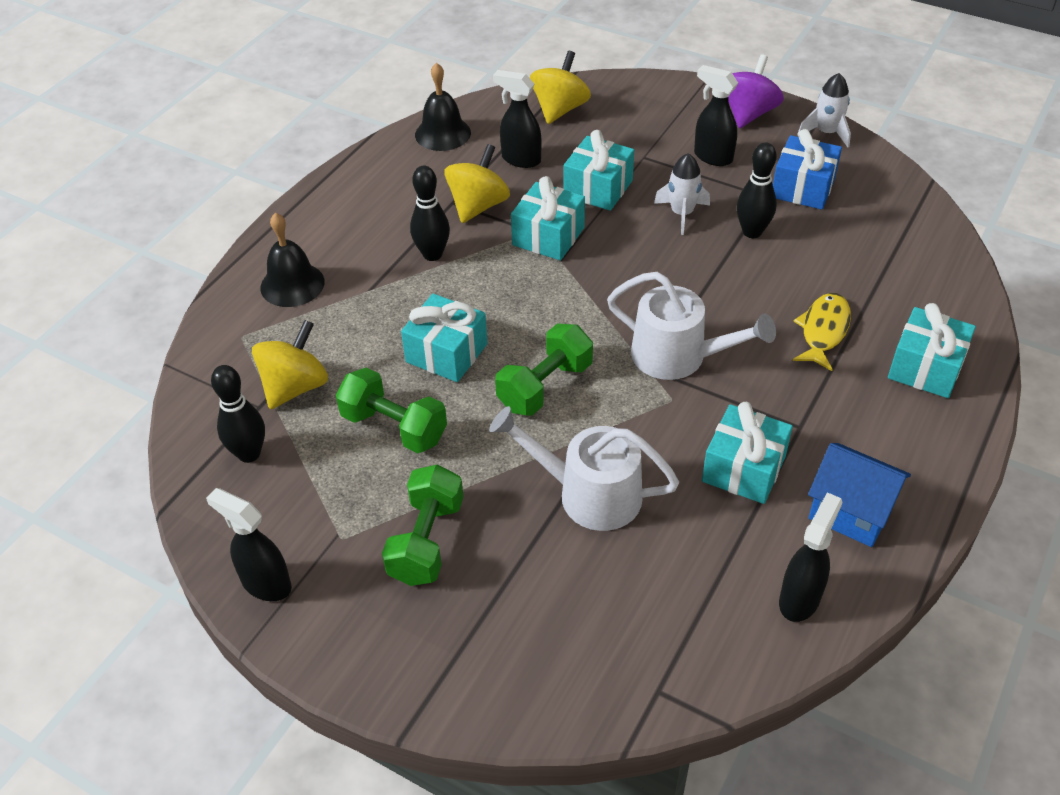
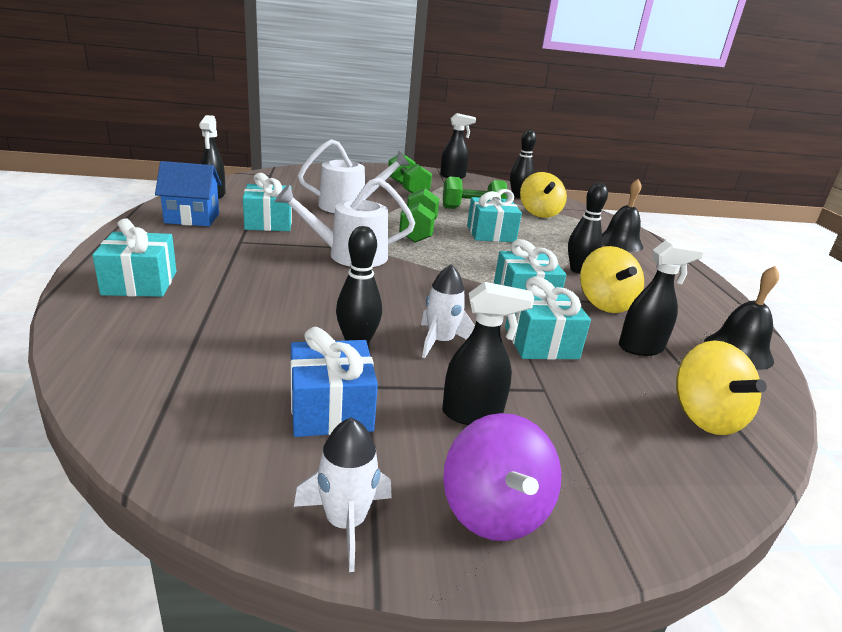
camera: 140 degrees right, 20 degrees down
yellow fish [793,293,851,371] -> none

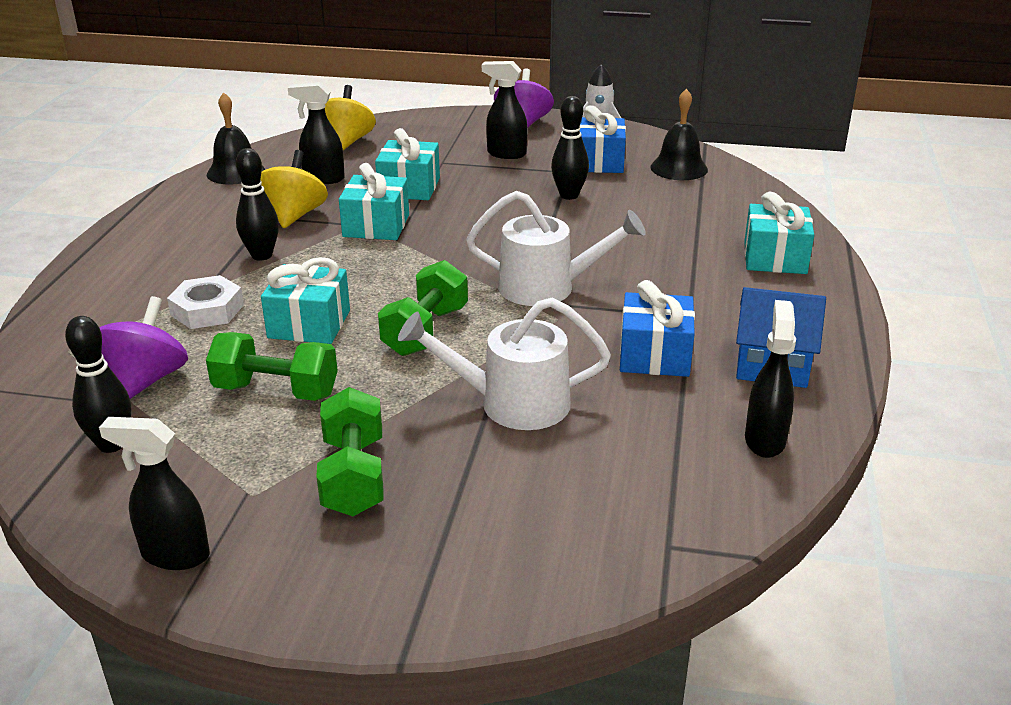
camera: 160 degrees left, 5 degrees up
turquoise gift [243,173,292,231] -> blue gift [620,280,695,377]
white rocket [421,264,475,359] -> none
yellow spinning top [520,172,567,218] -> purple spinning top [99,296,188,399]
black bell [602,179,643,252] -> black bell moved to [650,89,708,180]
none -> white nut [167,275,244,329]

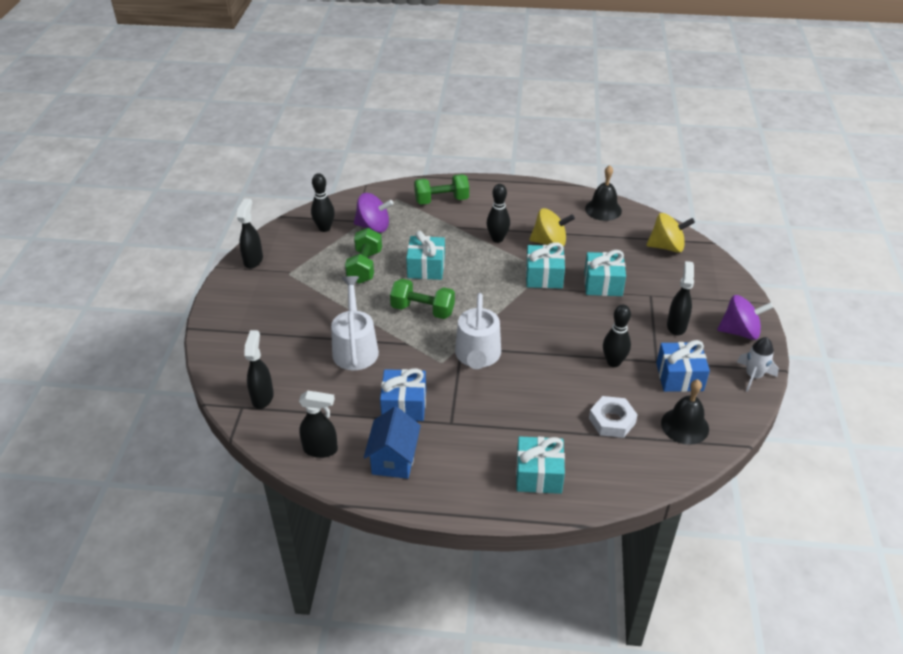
camera: 85 degrees right, 10 degrees up
white nut [167,275,244,329] -> white nut moved to [589,396,638,438]
black spray bottle [288,82,345,184] -> black spray bottle moved to [244,330,274,409]
green dumbbell [316,387,384,516] -> green dumbbell moved to [414,174,469,205]

